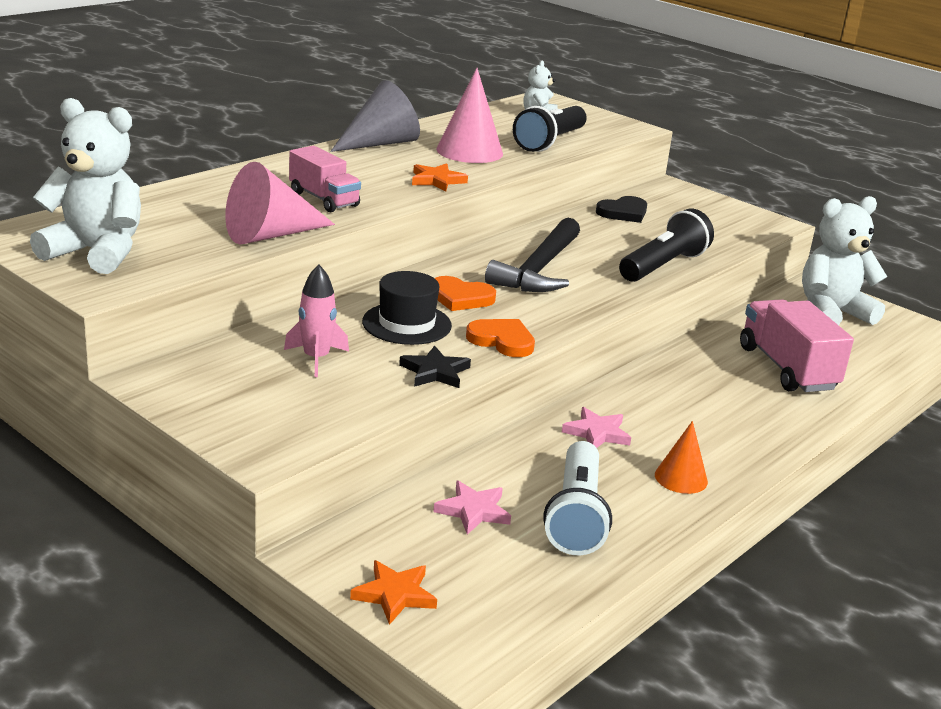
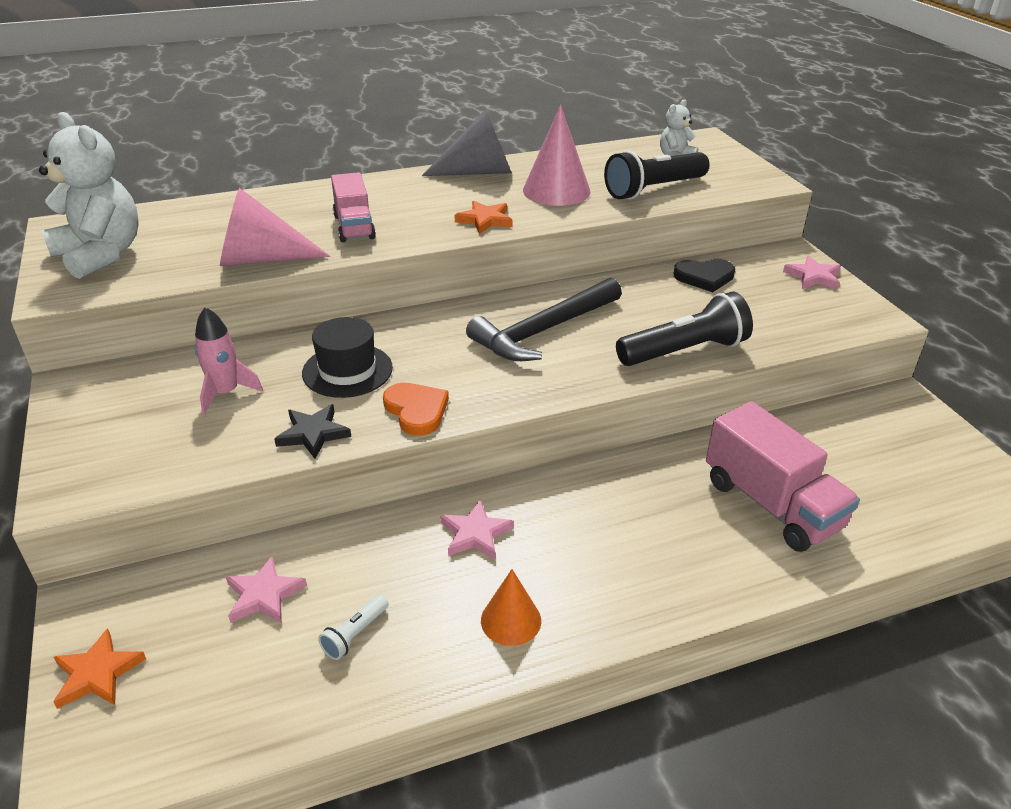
camera: 30 degrees right, 10 degrees up
orange heart [435,276,496,311] -> none
white flashlight [543,441,612,555] -> white flashlight [318,595,388,660], size x0.45
pink truck [740,299,854,392] -> pink truck turned 135 degrees clockwise [706,401,860,552]
white teddy bear [802,196,887,325] -> none
none -> pink star [783,255,841,290]

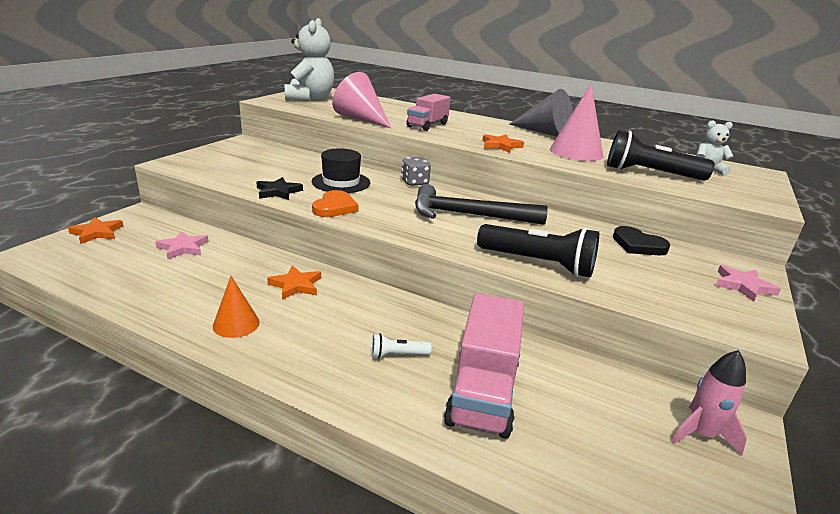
camera: 45 degrees right, 10 degrees down
pink rocket [195,307,263,414] -> pink rocket moved to [672,350,747,455]
white flashlight [318,595,388,660] -> white flashlight moved to [371,333,432,359]
pink star [440,500,514,559] -> orange star [267,266,321,300]
none -> grey dice [401,157,431,186]

